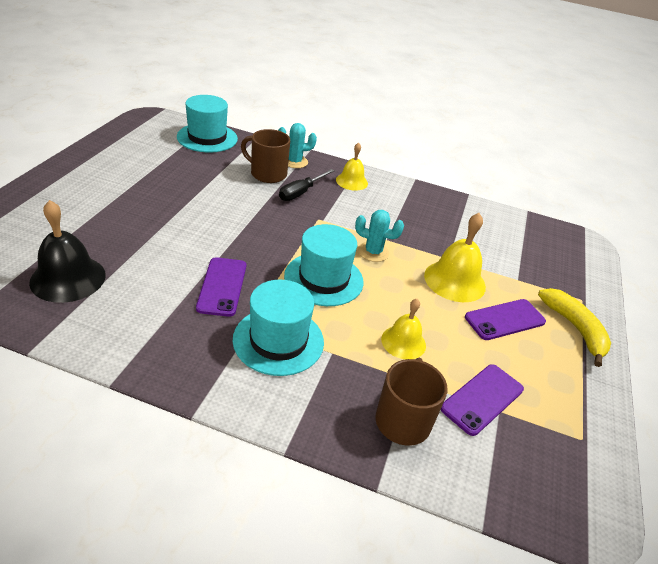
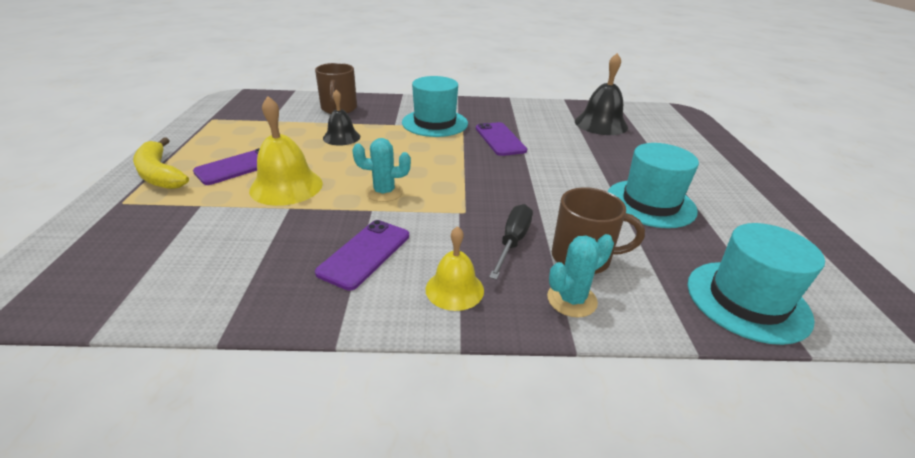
camera: 165 degrees right, 5 degrees down
turquoise hat [284,224,364,306] -> turquoise hat moved to [608,143,699,228]
yellow bell [381,299,426,359] -> black bell [323,90,360,146]
purple phone [441,364,524,436] -> purple phone moved to [315,220,409,291]

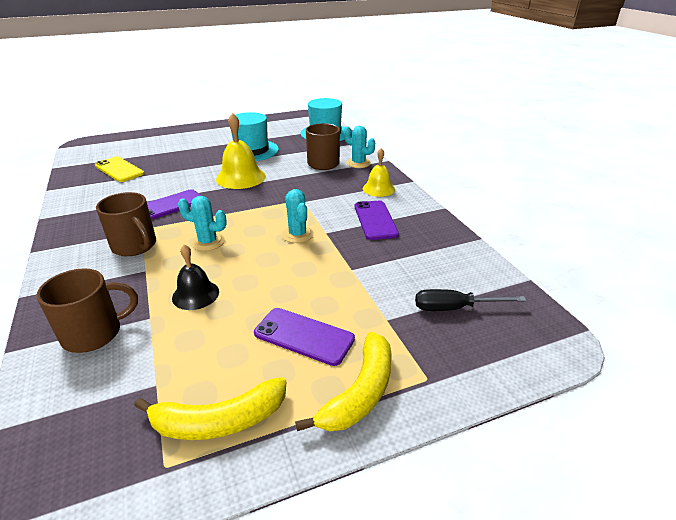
camera: 110 degrees left, 0 degrees up
yellow bell [249,96,323,206] -> yellow bell moved to [216,113,266,189]
purple phone [315,220,409,291] -> purple phone turned 75 degrees clockwise [355,201,399,240]
turquoise hat [402,76,468,137] -> brown mug [96,192,156,256]
black screwdriver [489,204,533,280] -> black screwdriver moved to [415,289,526,311]
black bell [575,53,628,135] -> yellow phone [95,157,144,182]
none -> yellow banana [134,377,286,440]
none -> turquoise cactus [178,196,227,251]

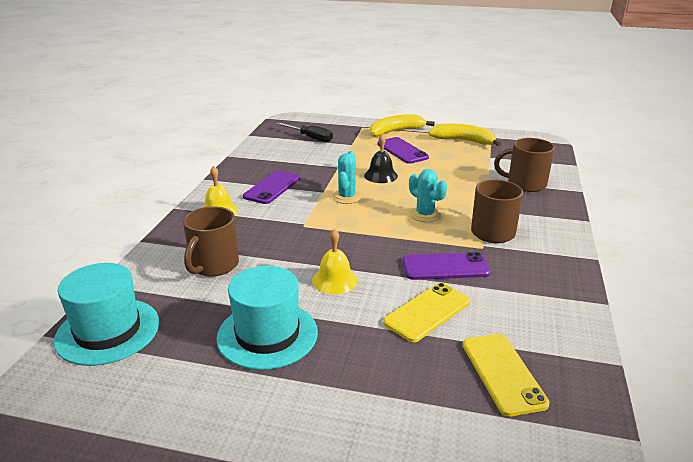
camera: 145 degrees left, 5 degrees down
black bell [172,244,219,310] -> black bell moved to [364,134,398,183]
yellow bell [216,113,266,189] -> yellow bell [312,229,358,294], size x0.63
turquoise cactus [344,126,375,168] -> none
none -> yellow phone [383,283,470,342]

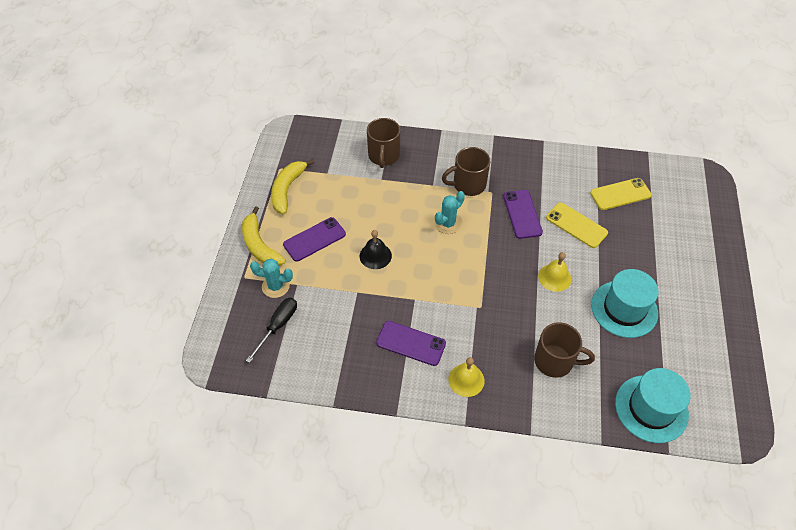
camera: 95 degrees left, 25 degrees up
turquoise cactus [332,151,362,204] -> turquoise cactus moved to [250,259,293,298]

